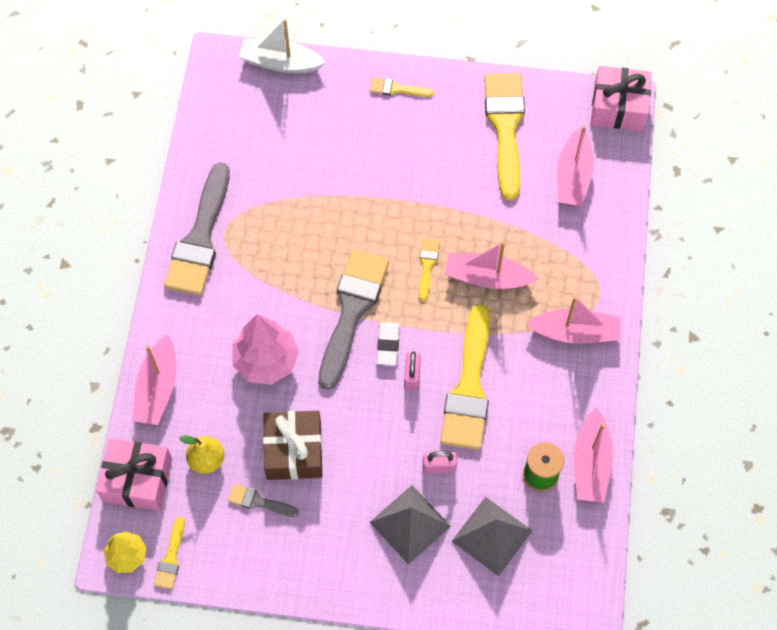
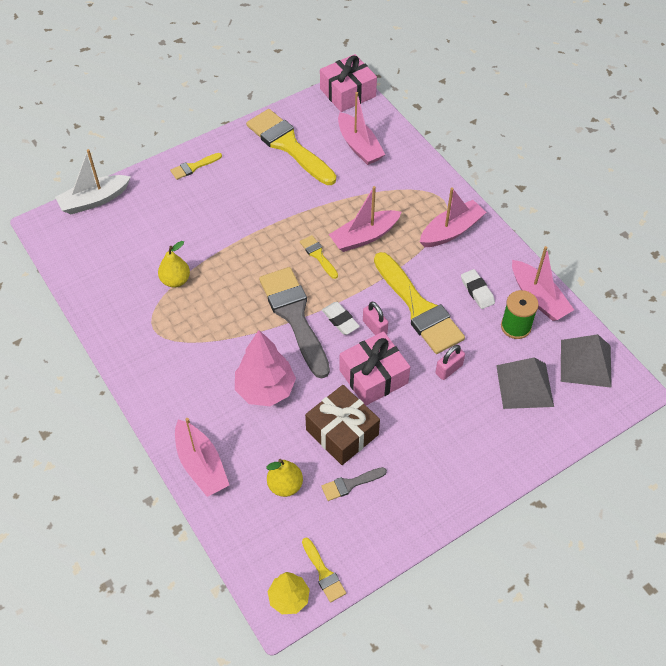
camera: 40 degrees left, 10 degrees down
pink gift [96,438,172,511] -> pink gift moved to [339,331,410,406]
grey brush [164,162,230,295] -> none
grey pyramid [369,485,451,565] -> grey pyramid moved to [561,334,612,388]
none -> yellow pear [158,241,190,288]
none -> white eraser [461,269,495,309]

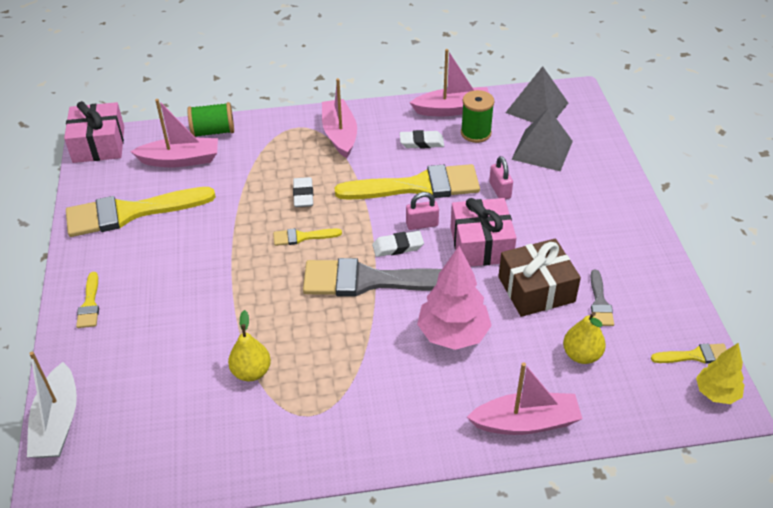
camera: 65 degrees left, 10 degrees down
pink boat [329,186,401,252] -> white eraser [293,177,313,207]
none -> green spool [187,102,234,137]

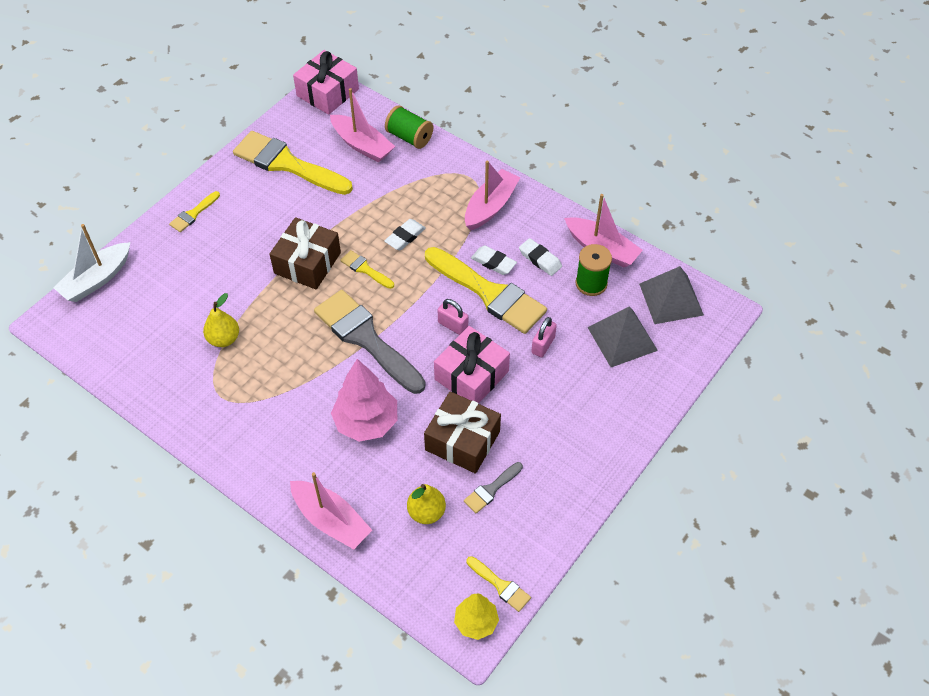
camera: 45 degrees right, 10 degrees up
white eraser [372,231,424,257] -> white eraser moved to [471,246,517,275]
none -> brown gift [270,217,341,289]

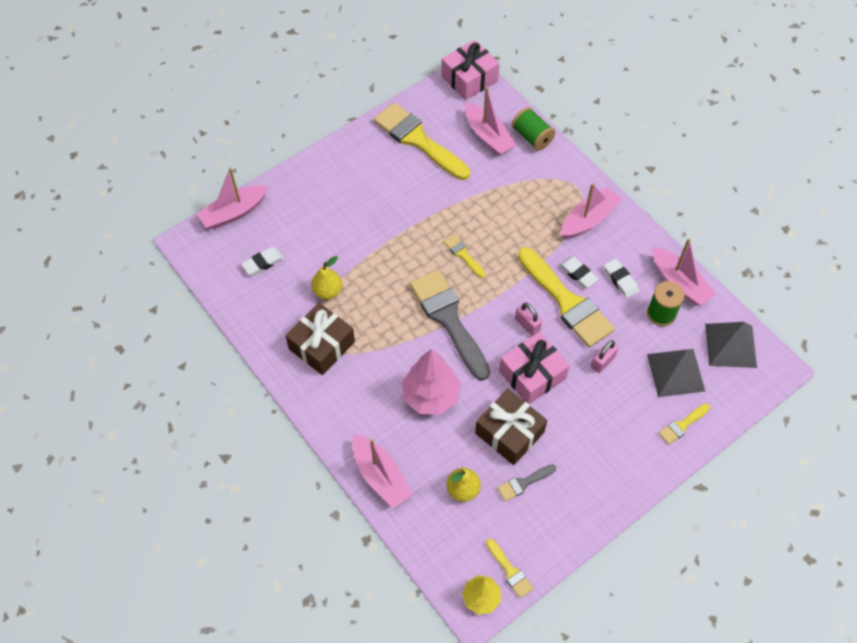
camera: 15 degrees right, 5 degrees up
white boat [53,224,130,302] -> pink boat [197,168,268,229]
yellow brush [169,191,220,232] -> yellow brush moved to [658,403,710,445]
brown gift [270,217,341,289] -> brown gift moved to [285,303,355,375]
white eraser [385,219,426,250] -> white eraser moved to [241,247,284,275]

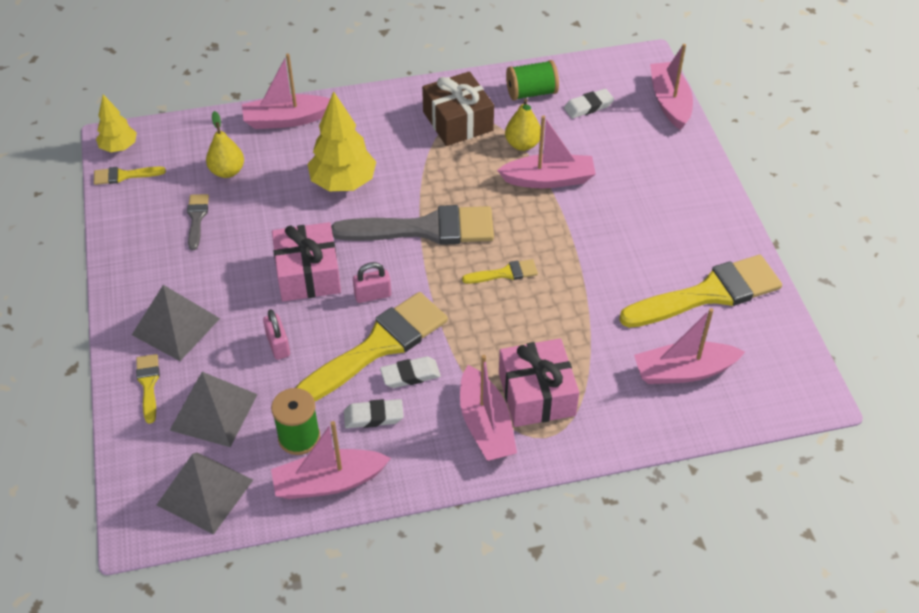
camera: 115 degrees right, 10 degrees down
white eraser [241,247,284,275] -> white eraser turned 75 degrees clockwise [564,89,614,118]
pink tree [402,349,461,415] -> yellow tree [308,91,376,191]
pink gift [441,40,500,100] -> pink gift moved to [499,338,579,427]
brown gift [475,389,547,465] -> none
green spool [512,107,555,151] -> green spool moved to [506,60,559,101]
yellow brush [518,247,615,348] -> yellow brush turned 150 degrees clockwise [295,292,448,401]
none -> grey pyramid [132,285,220,361]
none -> pink boat [497,115,596,188]

